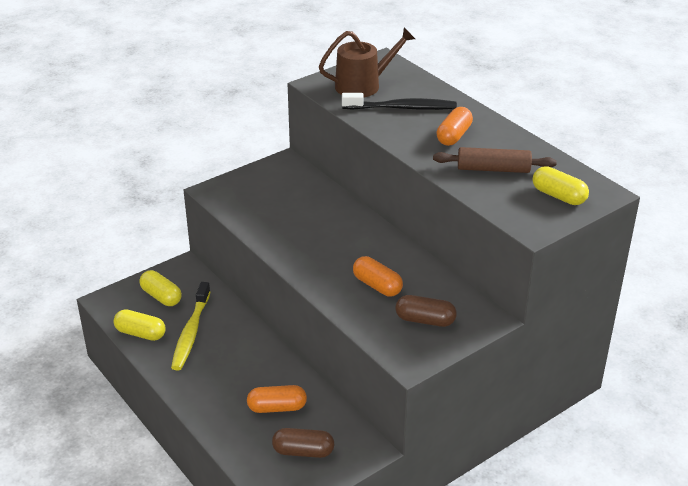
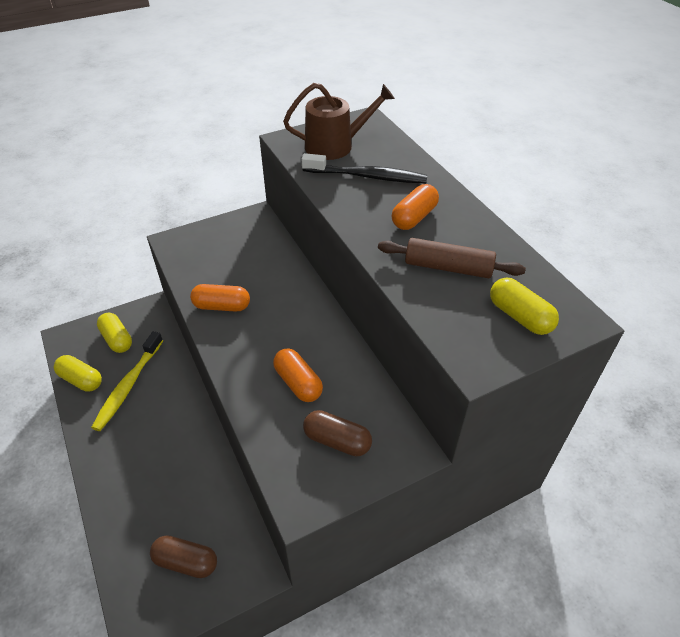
camera: 10 degrees right, 10 degrees up
orange capsule [247,385,307,413] -> orange capsule moved to [190,284,250,312]

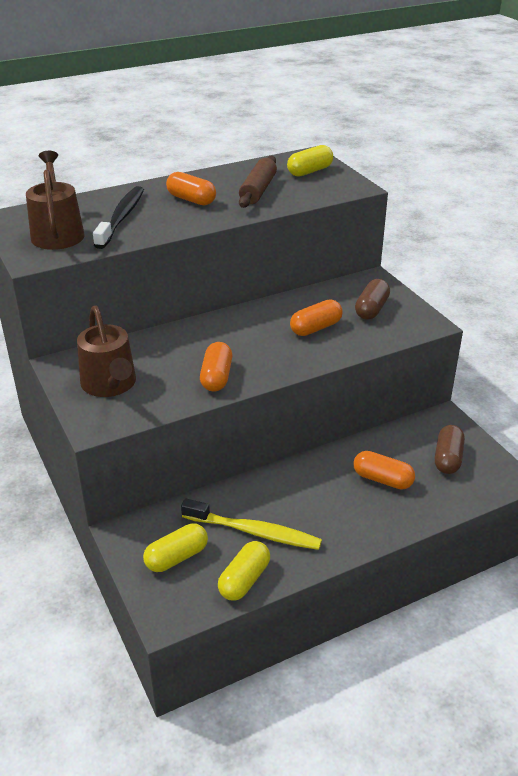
camera: 90 degrees left, 10 degrees down
none -> brown watering can [77,306,136,397]
none -> orange capsule [353,451,415,490]

